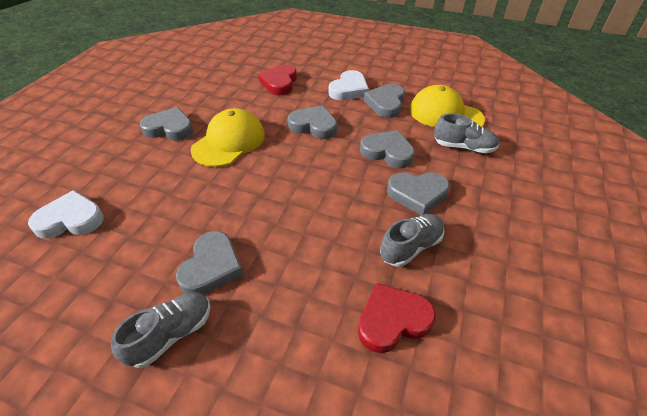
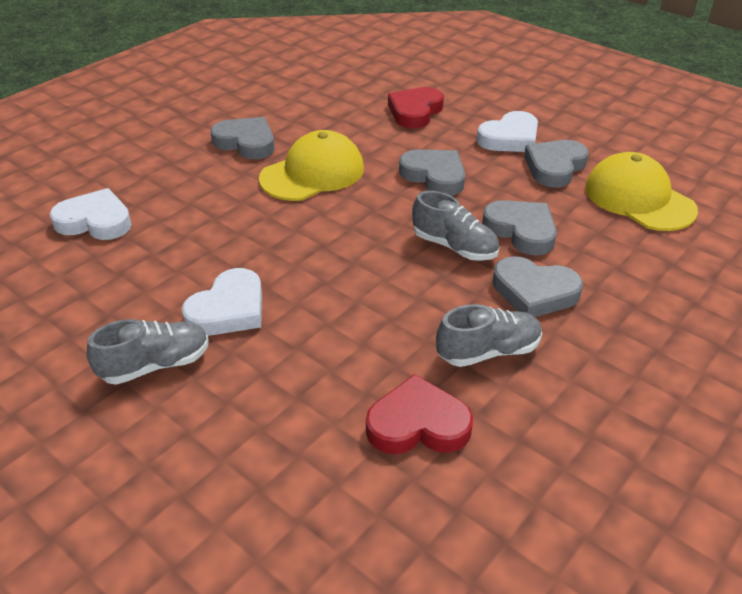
camera: 20 degrees right, 5 degrees down
grey heart [176,231,243,295] -> white heart [182,268,262,336]
grey shoe [434,113,499,153] -> grey shoe moved to [412,191,499,261]

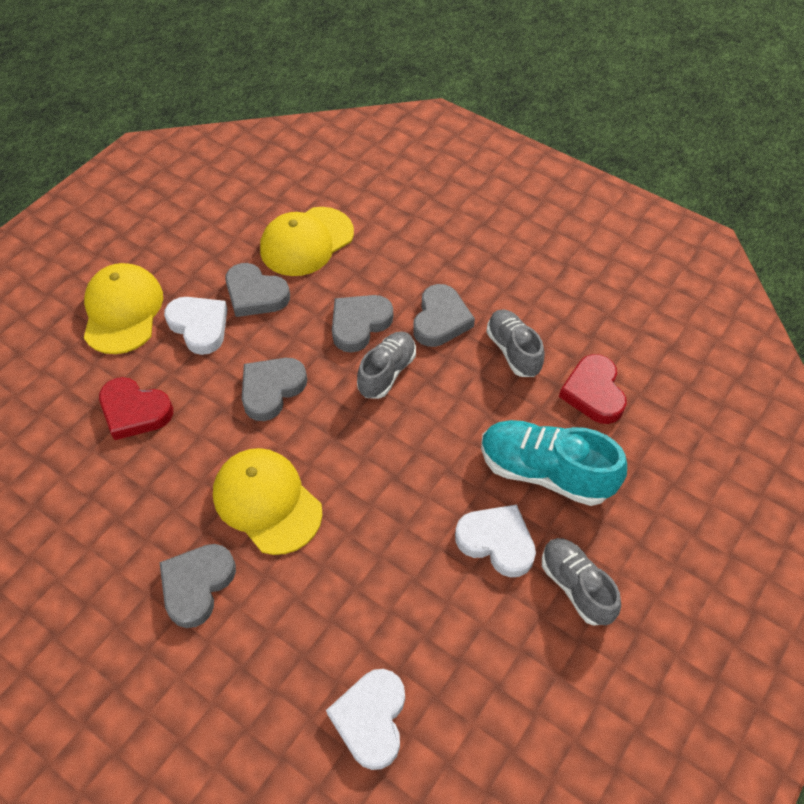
camera: 95 degrees left, 15 degrees up
none -> yellow cap [84,263,163,354]
none -> turquoise shoe [481,420,627,506]

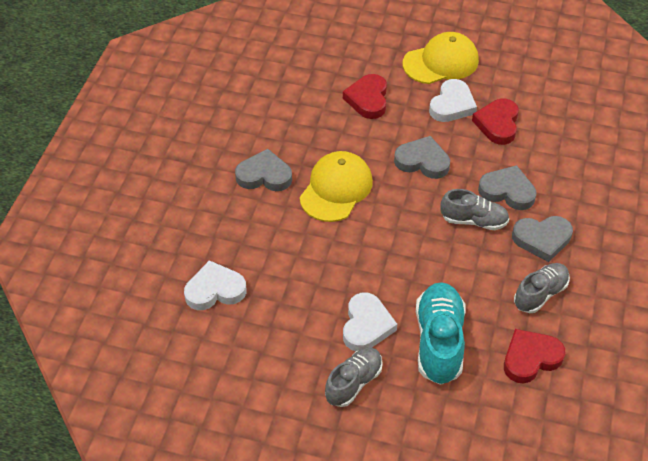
camera: 70 degrees right, 5 degrees down
grey heart [225,263,290,317] -> red heart [472,99,519,145]
yellow cap [260,207,354,276] -> none

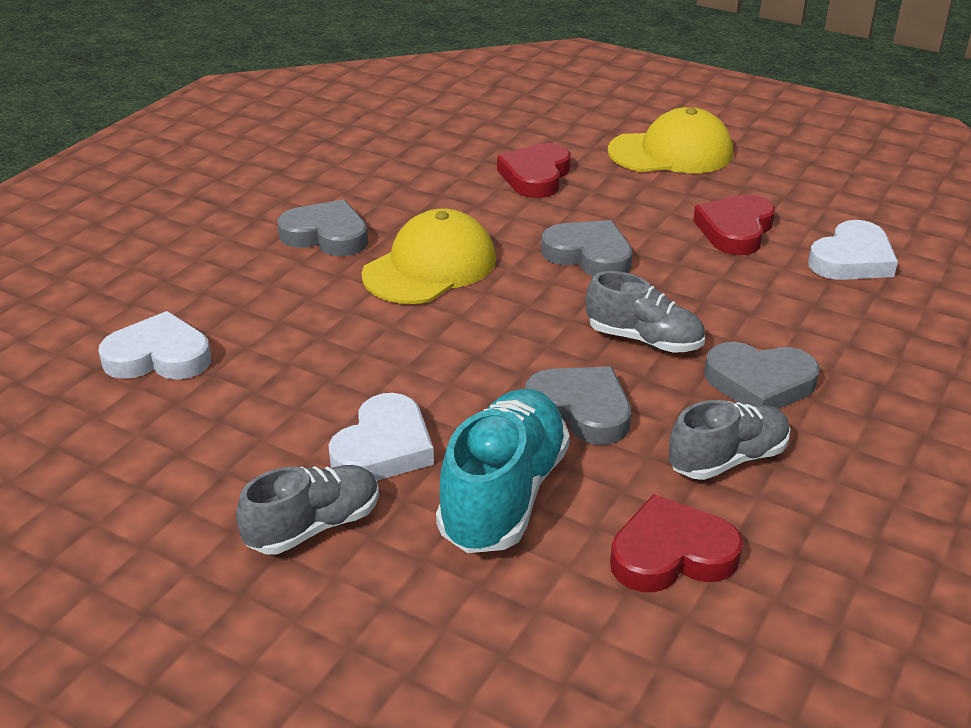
camera: 15 degrees right, 15 degrees down
white heart [429,79,477,122] -> white heart moved to [808,220,898,280]
grey heart [478,165,537,210] -> grey heart moved to [525,367,631,445]

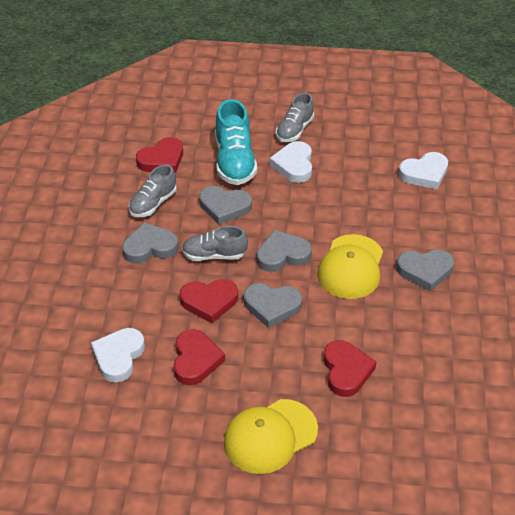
camera: 155 degrees right, 10 degrees up
none -> red heart [180,279,238,323]
none -> grey heart [257,230,312,272]

